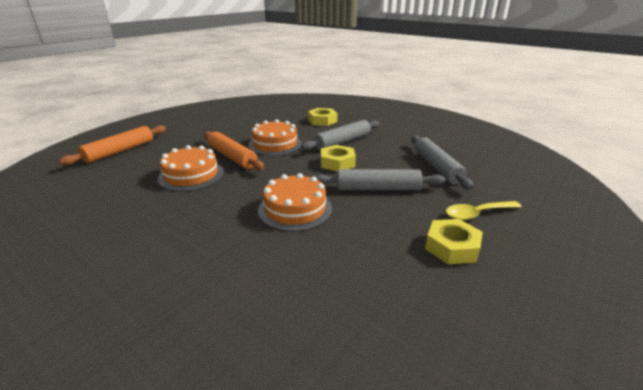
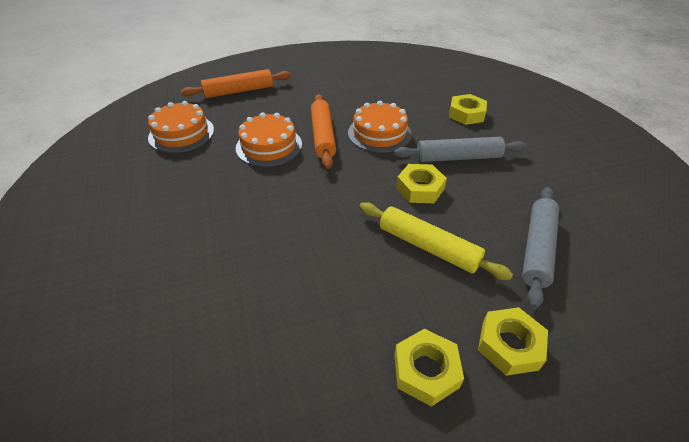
camera: 35 degrees right, 15 degrees up
orange cake [258,173,332,231] -> orange cake moved to [148,101,214,153]
grey rolling pin [315,169,446,190] -> yellow rolling pin [359,202,513,280]
yellow spoon [446,201,522,220] -> yellow nut [478,307,548,376]

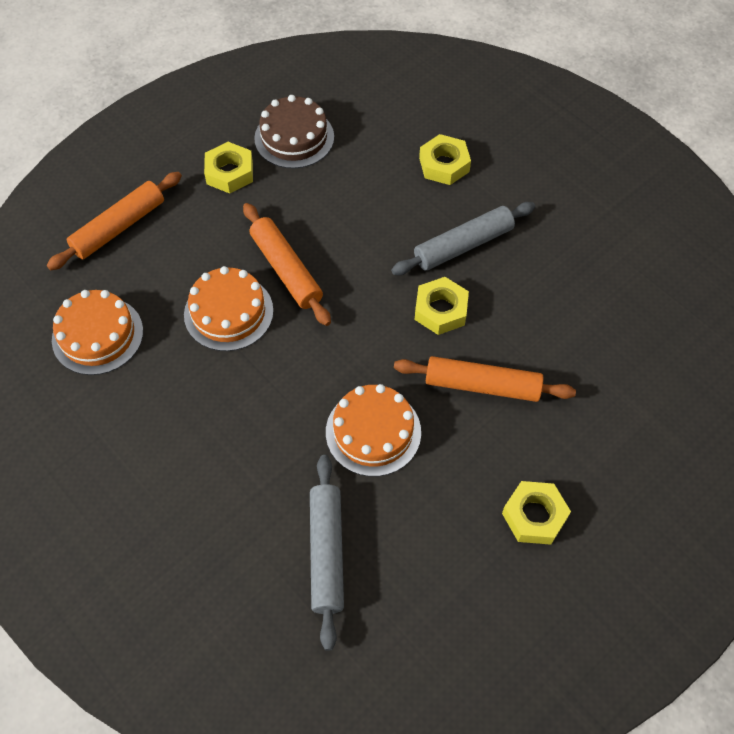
camera: 25 degrees left, 15 degrees up
orange cake [348,101,412,153] -> orange cake moved to [326,384,421,477]
yellow rolling pin [359,202,513,280] -> orange rolling pin [394,356,576,402]
yellow nut [478,307,548,376] -> yellow nut moved to [204,142,253,194]
grey rolling pin [522,187,559,309] -> grey rolling pin moved to [310,455,344,651]
none -> brown cake [254,95,334,169]

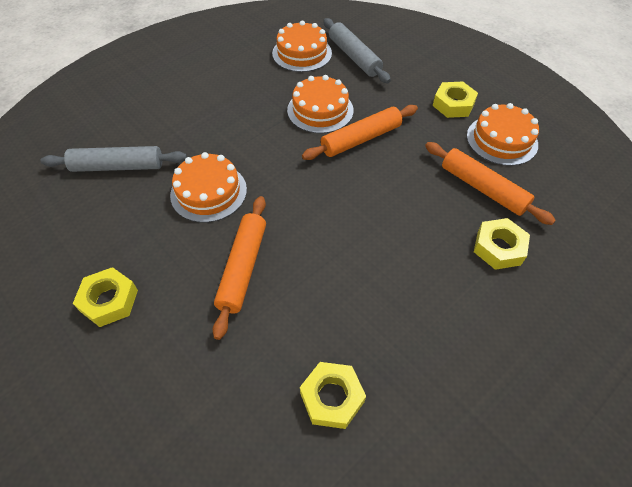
camera: 90 degrees right, 5 degrees down
orange rolling pin [47,172,182,270] -> orange rolling pin moved to [425,142,556,225]
brown cake [254,95,334,169] -> orange cake [467,103,539,166]
grey rolling pin [391,202,535,275] -> grey rolling pin moved to [323,18,391,83]
yellow nut [415,277,469,335] -> yellow nut moved to [300,362,366,429]

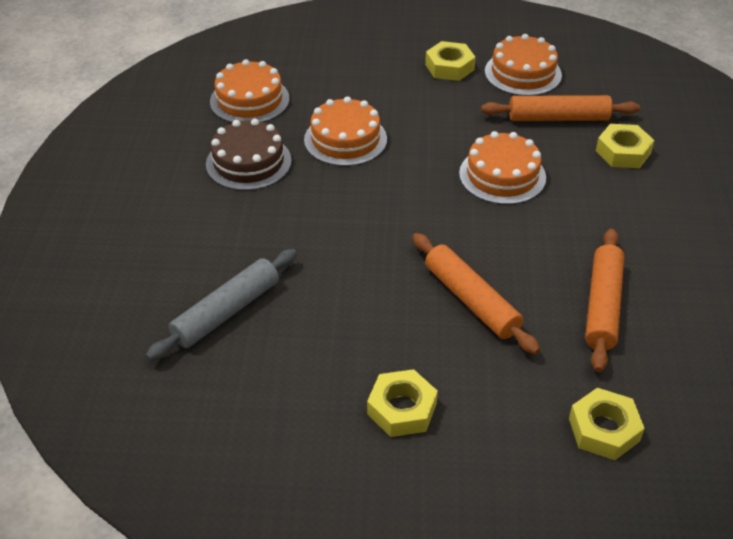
camera: 45 degrees left, 10 degrees down
orange cake [170,152,247,223] -> orange cake moved to [459,131,546,205]
yellow nut [300,362,366,429] -> yellow nut moved to [569,388,645,460]
orange rolling pin [302,105,418,160] -> orange rolling pin moved to [585,229,624,372]
grey rolling pin [323,18,391,83] -> none
none -> brown cake [206,119,292,191]

